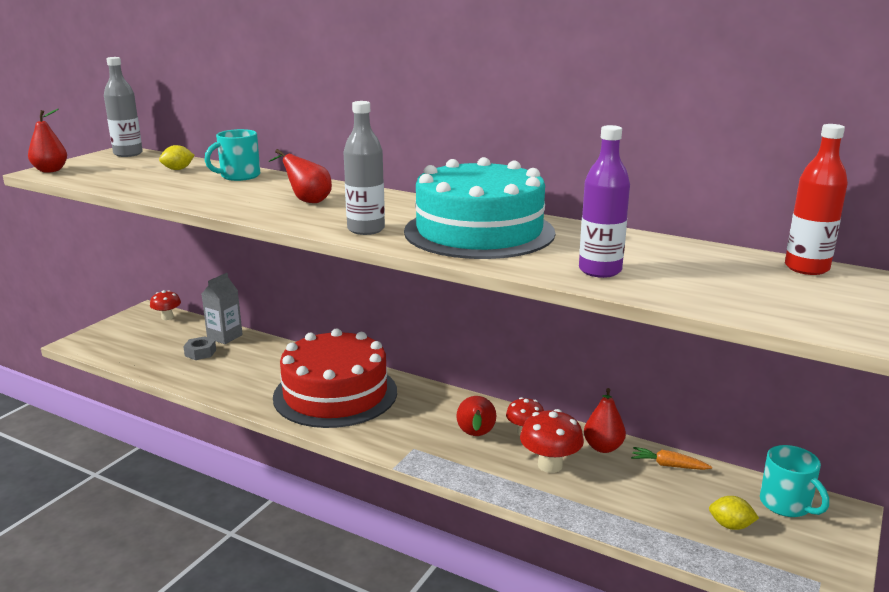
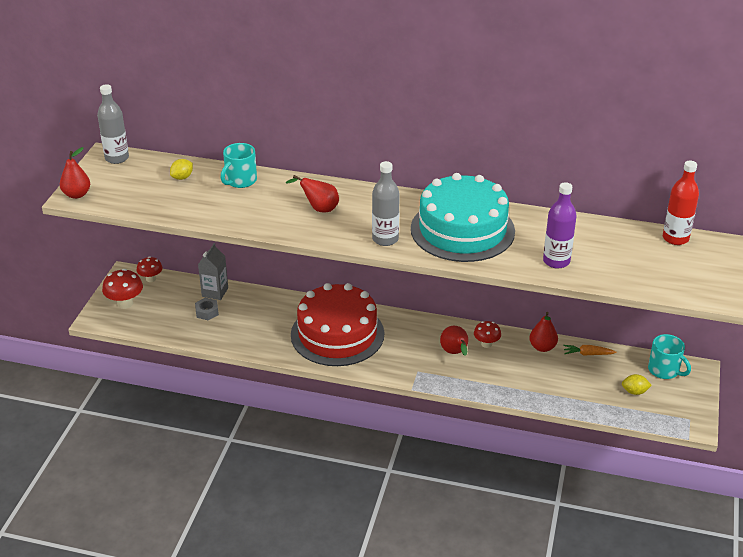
camera: 15 degrees left, 15 degrees up
red mushroom [520,409,584,473] -> red mushroom moved to [102,269,143,309]

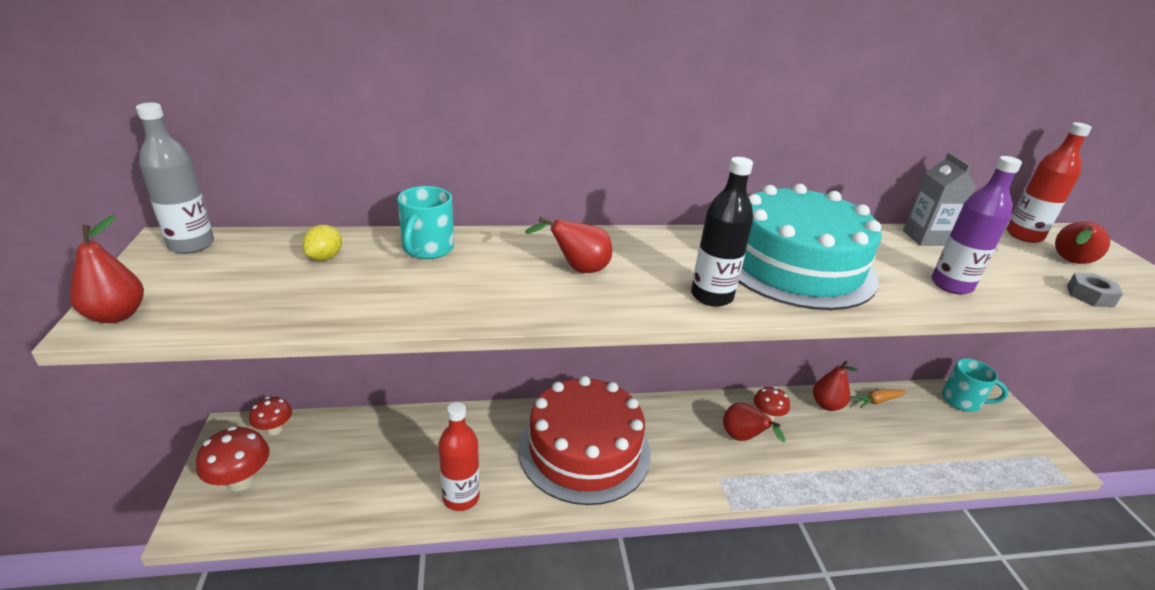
camera: 25 degrees left, 5 degrees down
grey nut [195,298,219,320] -> grey nut moved to [1067,273,1123,307]
grey carton [198,243,228,300] -> grey carton moved to [903,153,976,246]
grey bottle [372,161,400,246] -> black bottle [691,157,754,307]
yellow lemon [622,374,652,395] -> none
none -> red bottle [438,402,480,511]
none -> red pear [1055,221,1110,264]

